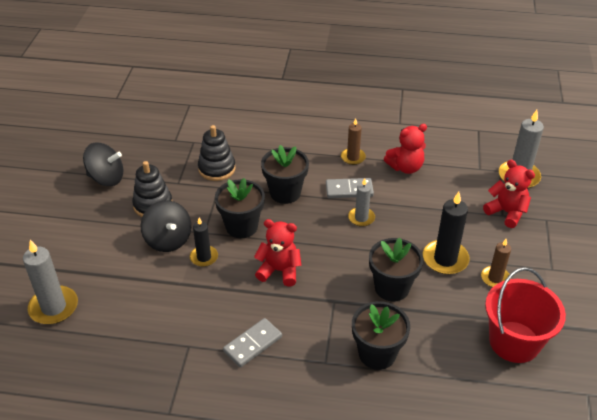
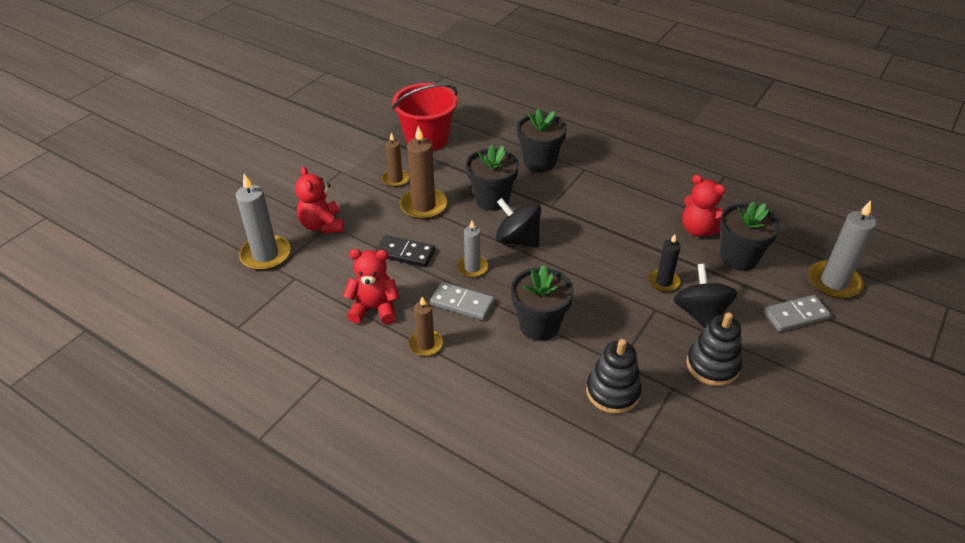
camera: 155 degrees left, 0 degrees up
black spinning top [83,143,123,186] -> black spinning top moved to [496,198,541,248]
black flower pot [215,178,265,238] -> black flower pot moved to [720,201,780,271]
grey domino [223,318,282,367] -> grey domino moved to [764,295,832,332]
red teddy bear [254,219,302,287] -> red teddy bear moved to [682,175,725,237]
black candle [423,192,470,275] -> brown candle [400,126,447,219]
none -> black domino [375,235,435,267]

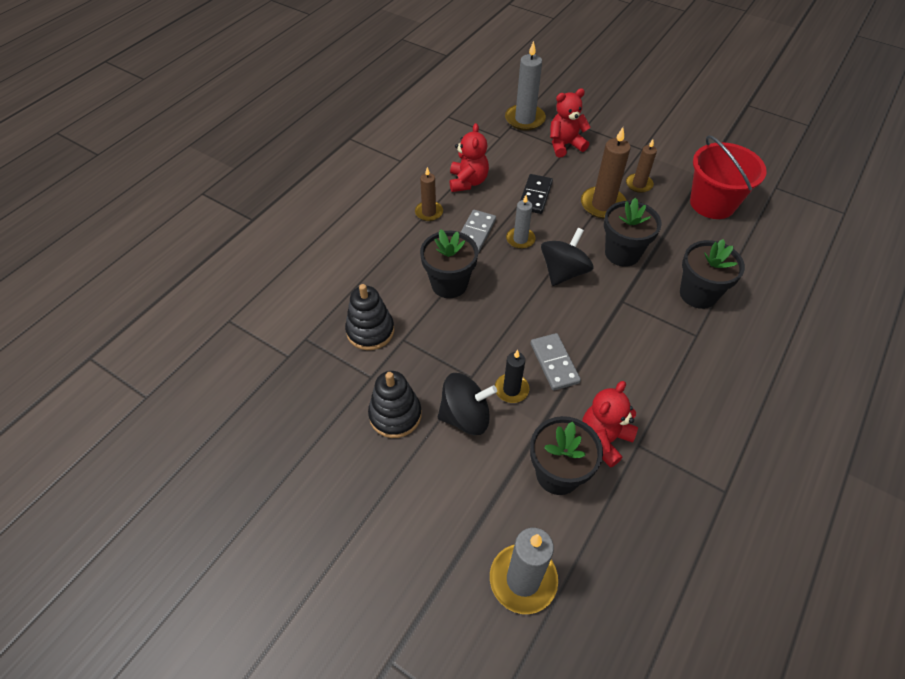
camera: 90 degrees right, 10 degrees up
grey domino [764,295,832,332] -> grey domino moved to [531,333,581,390]

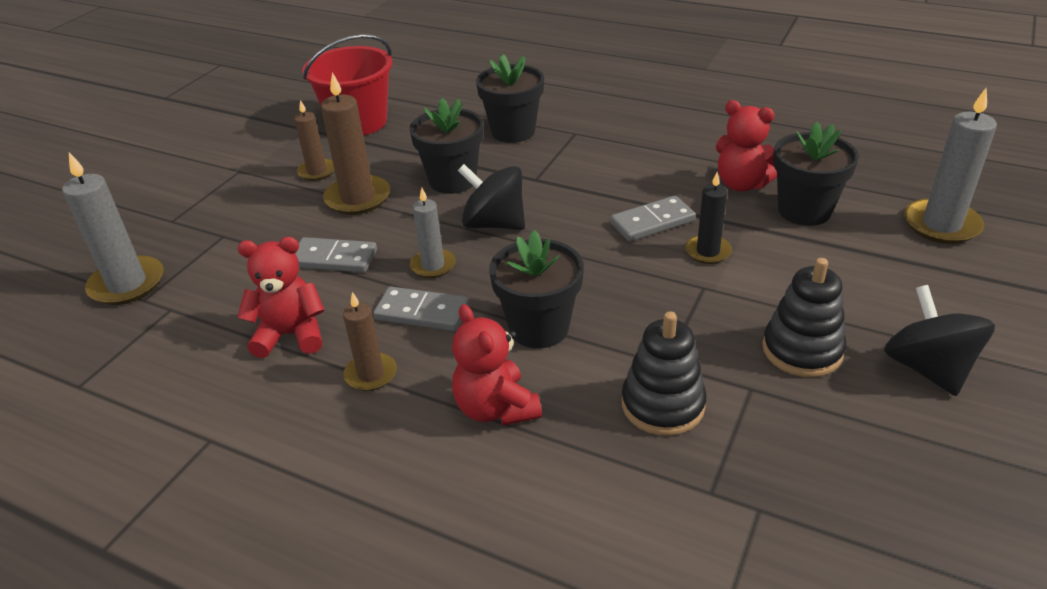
camera: 95 degrees left, 15 degrees down
black spinning top [438,373,497,435] -> black spinning top moved to [884,285,995,396]
black domino [520,174,553,214] -> grey domino [295,237,377,272]
red teddy bear [550,88,591,157] -> red teddy bear moved to [452,304,542,426]

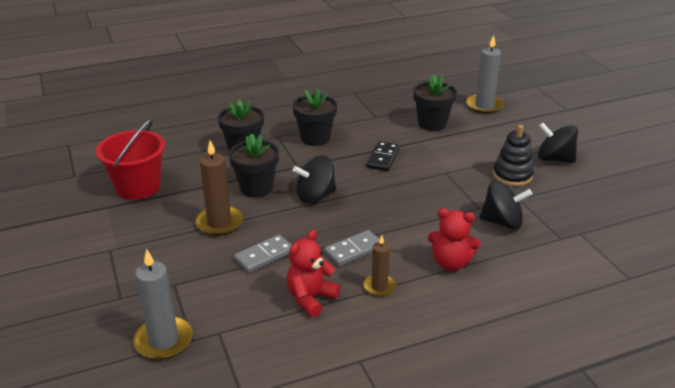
camera: 50 degrees left, 5 degrees down
brown candle [294,100,334,181] -> none
grey candle [410,188,456,278] -> none
black flower pot [489,230,584,348] -> black flower pot moved to [292,89,337,146]
grey domino [610,196,696,242] -> black domino [367,141,400,171]
black stacking toy [622,311,707,436] -> black spinning top [479,181,532,230]
black candle [685,172,732,264] -> none
red teddy bear [716,100,777,191] -> none

